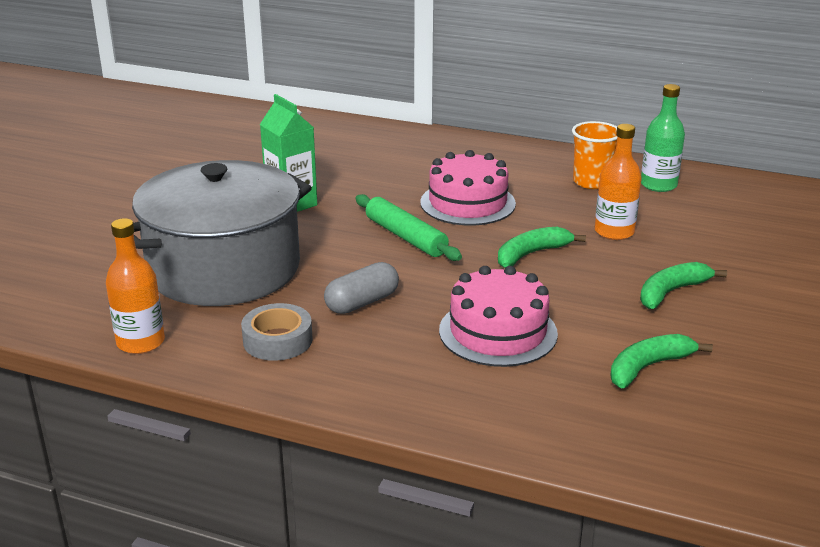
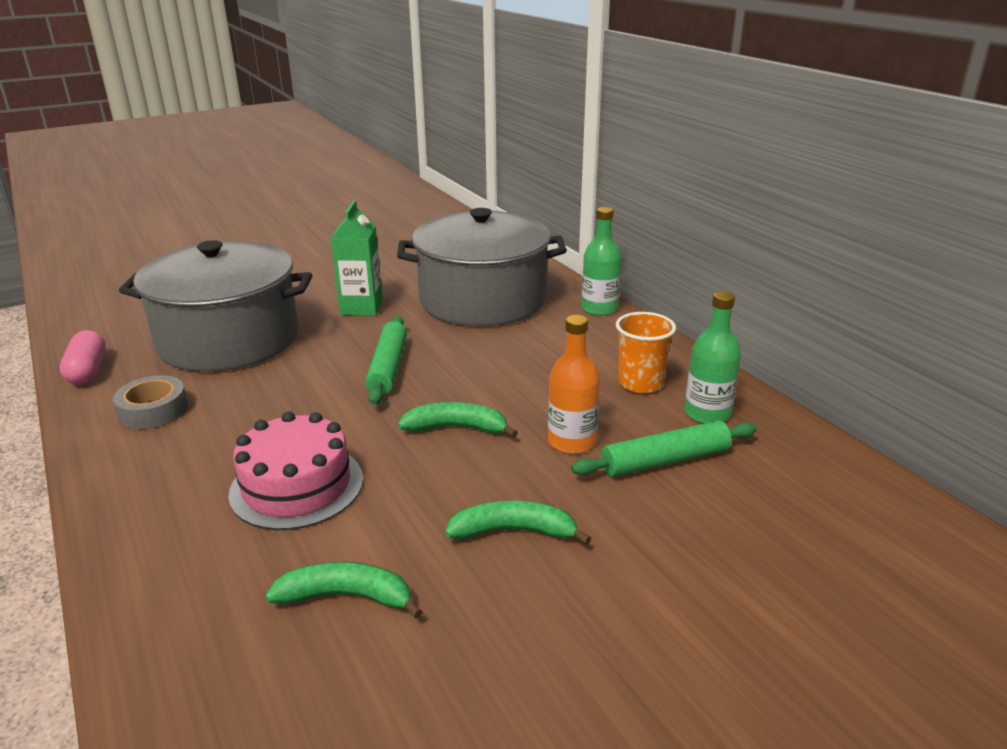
camera: 40 degrees right, 0 degrees up
orange bottle [106,218,165,354] -> pink capsule [60,330,106,384]
grey capsule [324,262,399,314] -> none
pink cake [420,150,516,225] -> none
none -> grey pot [397,208,567,326]
none -> green rolling pin [571,420,757,477]
none -> green bottle [582,207,622,316]

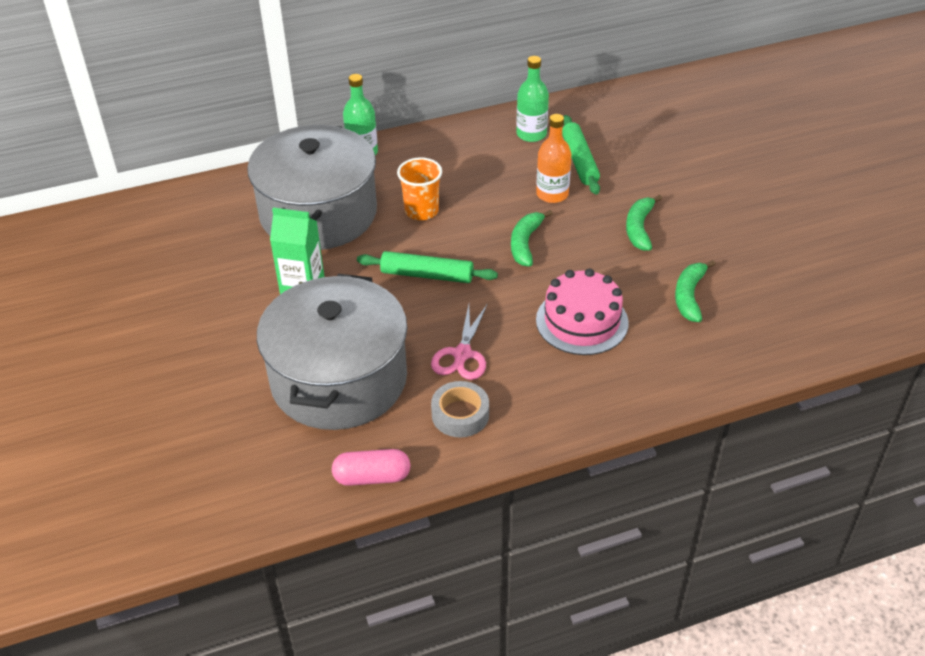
camera: 80 degrees left, 15 degrees up
orange cup [616,312,676,393] -> orange cup moved to [397,157,442,220]
none -> pink scissors [431,303,488,380]

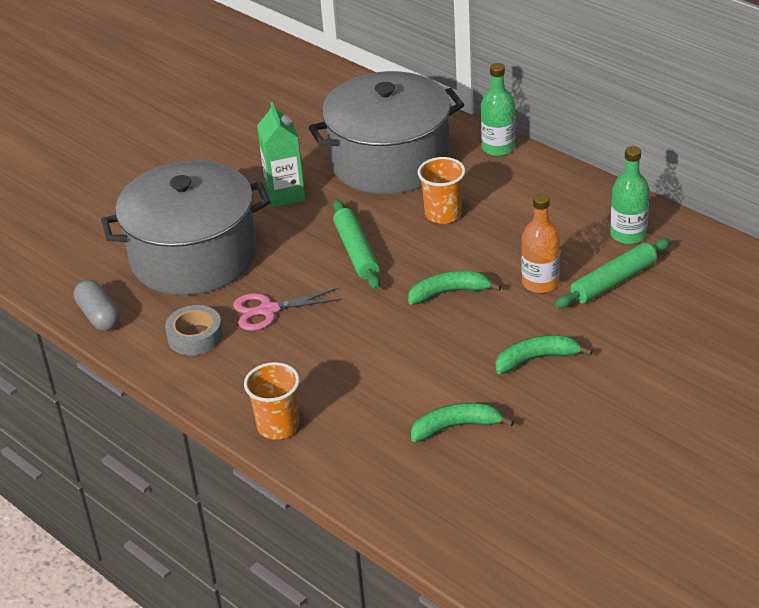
camera: 65 degrees right, 5 degrees down
pink capsule [332,449,411,486] -> grey capsule [74,280,120,331]
pink cake [536,269,629,355] -> none
none -> orange cup [244,362,300,439]

